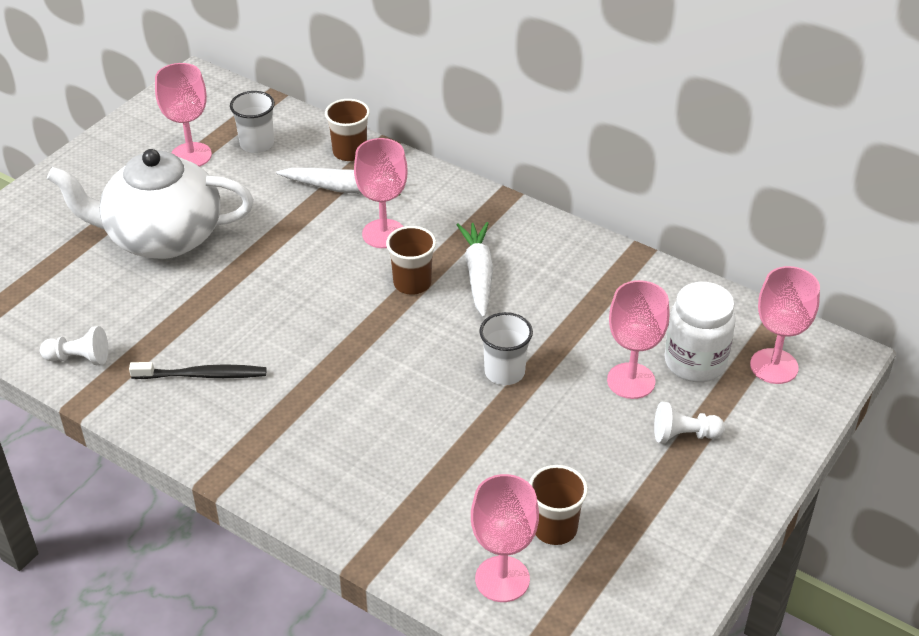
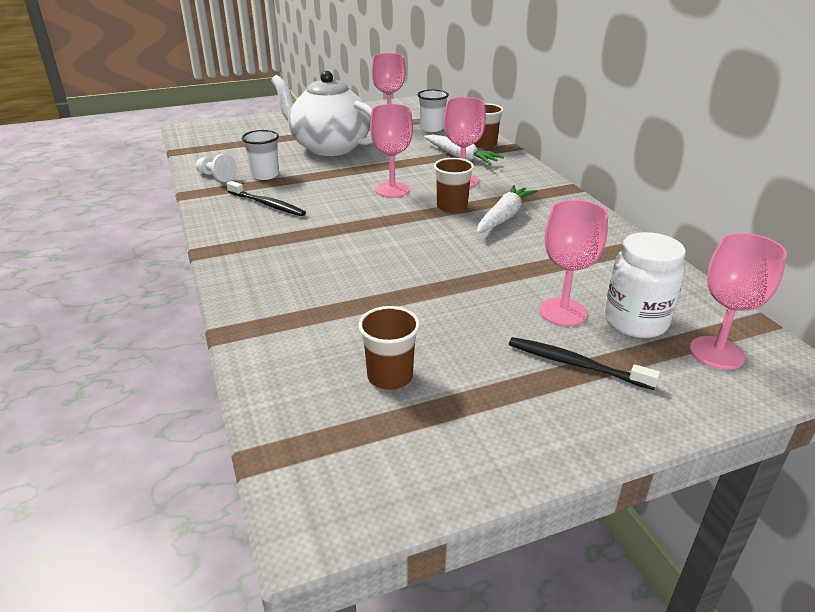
camera: 35 degrees right, 10 degrees down
pink goblet [471,474,539,602] -> pink goblet moved to [370,104,413,198]
white cup [479,312,533,385] -> white cup moved to [242,130,279,180]
white pawn [654,402,725,443] -> black toothbrush [509,337,660,390]

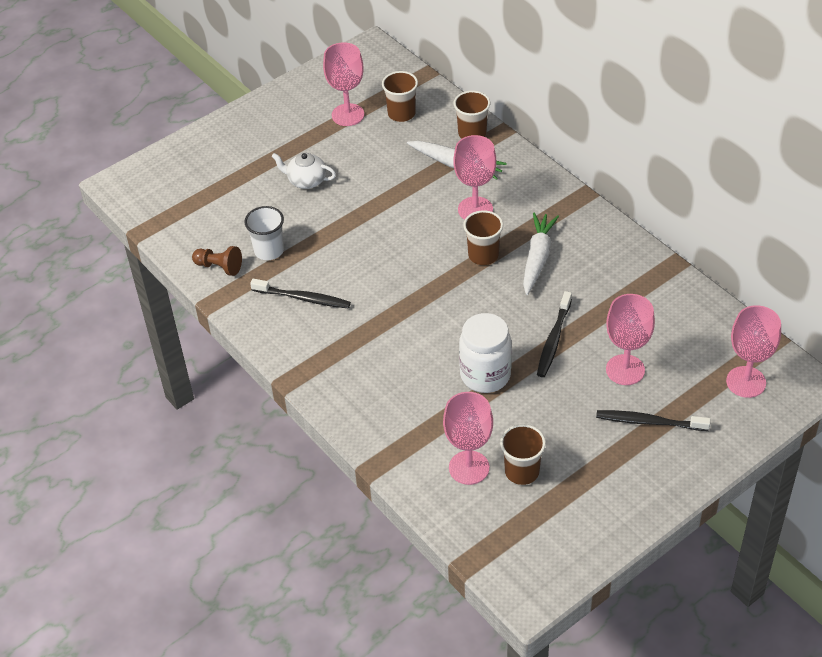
camera: 15 degrees left, 15 degrees up
white pawn [195,154,237,182] -> brown pawn [192,246,242,276]
white teapot [271,71,373,156] -> white teapot [272,153,336,189], size x0.43
pink goblet [370,104,413,198] -> pink goblet moved to [443,392,493,485]
white cup [417,90,449,132] -> brown cup [382,71,418,122]
white jar [604,232,686,338] -> white jar moved to [459,313,512,393]
none -> black toothbrush [537,291,572,377]

